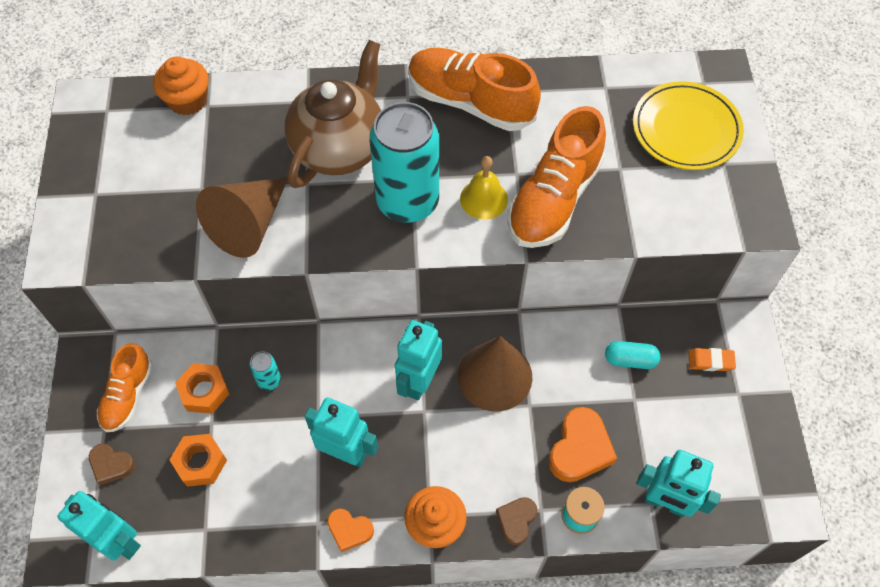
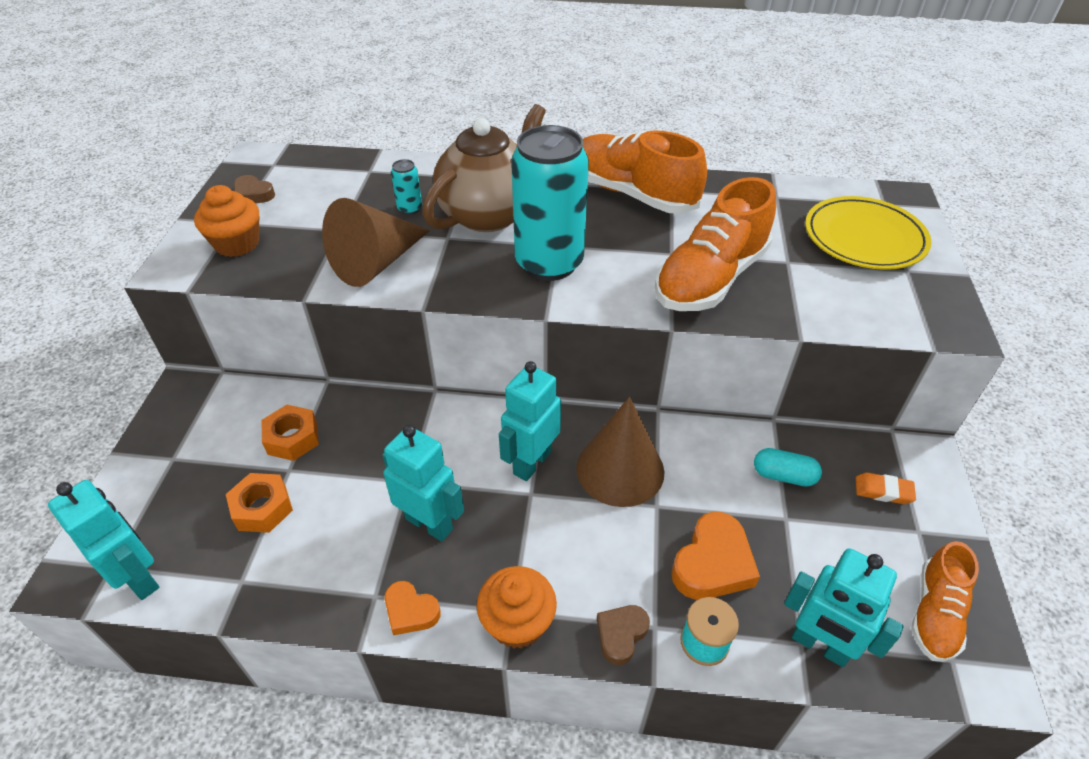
camera: 10 degrees right, 15 degrees down
brown heart [89,444,135,485] -> brown heart moved to [234,175,275,203]
orange shoe [97,343,153,432] -> orange shoe moved to [911,541,979,662]
orange cupcake [153,56,209,116] -> orange cupcake moved to [194,185,259,257]
turquoise can [249,351,281,390] -> turquoise can moved to [391,159,422,215]
yellow bell [460,156,508,220] -> none

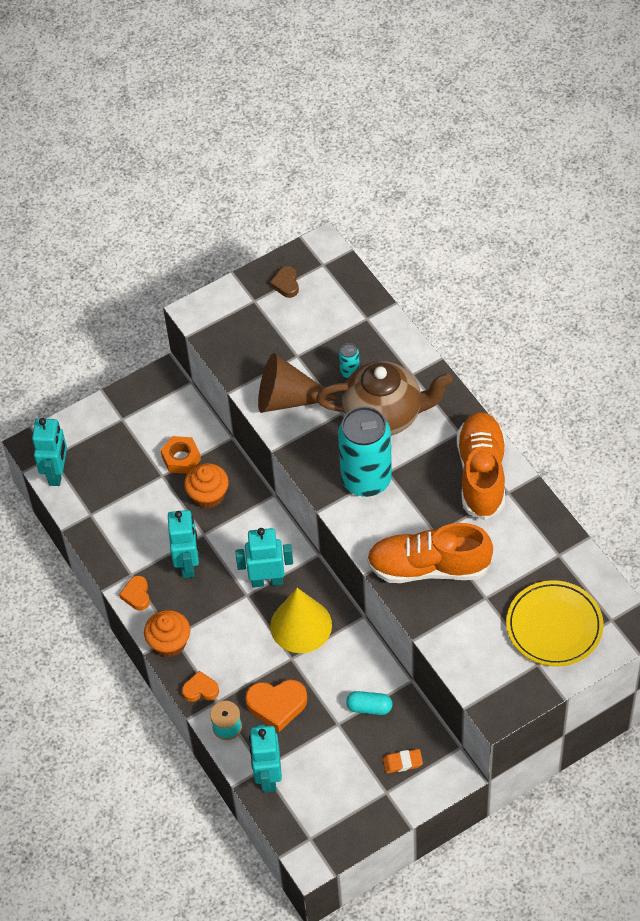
camera: 55 degrees right, 10 degrees up
orange cupcake [194,185,259,257] -> orange cupcake moved to [184,463,229,508]
orange nut [226,473,293,533] -> none
brown cone [576,397,664,507] -> yellow cone [270,588,332,653]
brown heart [597,605,650,665] -> orange heart [182,671,219,702]
turquoise capsule [754,448,822,487] -> turquoise capsule turned 60 degrees counterclockwise [346,691,393,715]
orange eraser [856,472,916,504] -> orange eraser turned 75 degrees counterclockwise [383,749,423,773]
orange shoe [911,541,979,662] -> none

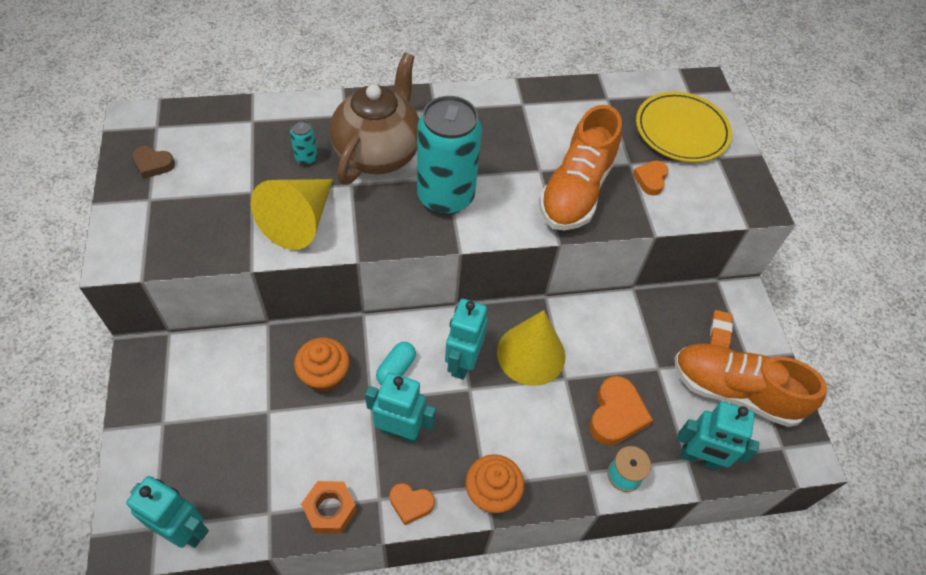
camera: 75 degrees left, 0 degrees up
orange nut [161,436,201,474] -> orange nut moved to [301,481,357,533]
orange heart [182,671,219,702] -> orange heart moved to [633,161,668,196]
brown cone [258,353,339,413] -> yellow cone [251,179,333,250]
turquoise capsule [346,691,393,715] -> turquoise capsule moved to [376,342,416,385]
orange shoe [457,412,505,520] -> orange shoe moved to [674,343,827,427]

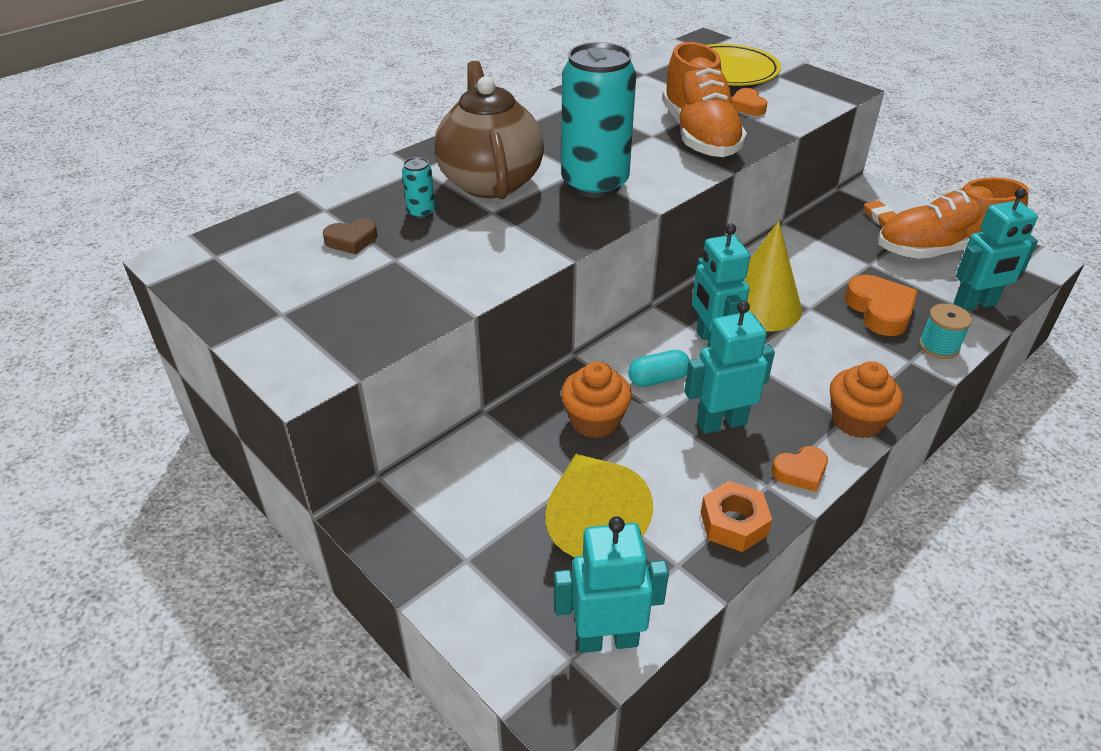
camera: 30 degrees left, 15 degrees down
brown heart [132,146,175,179] -> brown heart moved to [323,219,377,254]
yellow cone [251,179,333,250] -> yellow cone moved to [545,454,653,557]
turquoise capsule [376,342,416,385] -> turquoise capsule turned 75 degrees clockwise [628,350,690,387]

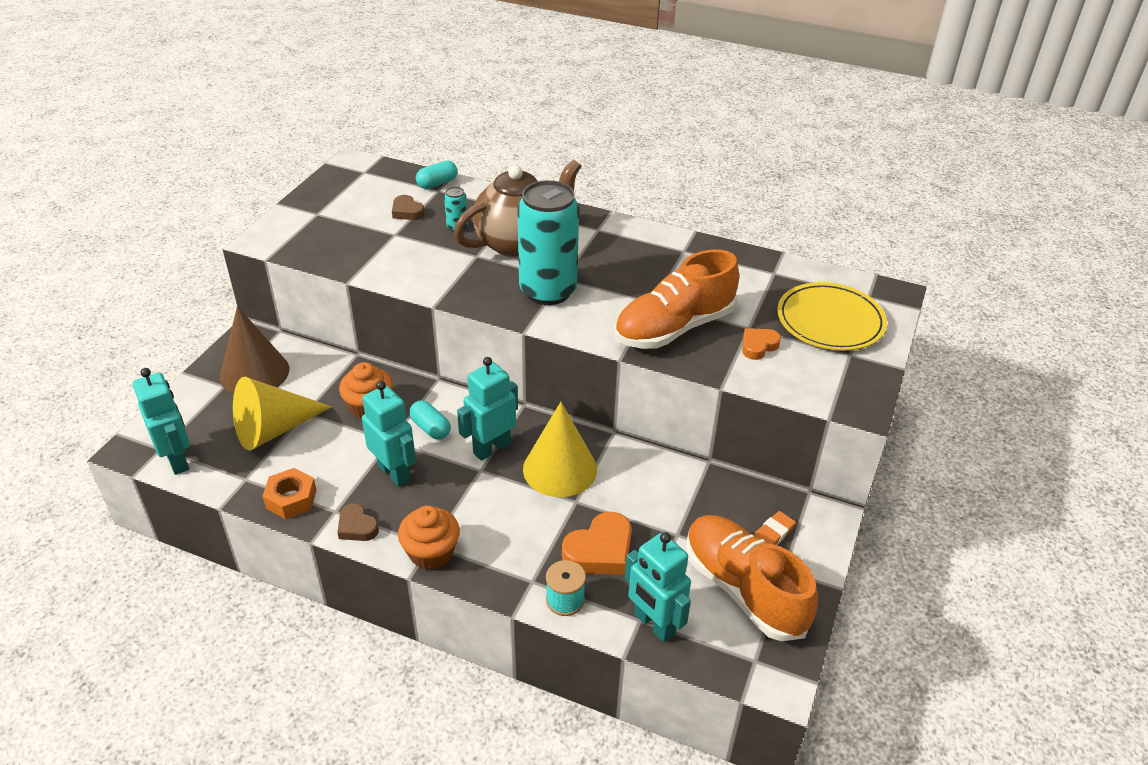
camera: 65 degrees right, 0 degrees up
orange heart [772,446,828,492] -> brown heart [337,503,379,541]
none -> brown cone [220,306,289,394]
none -> turquoise capsule [416,160,458,189]

